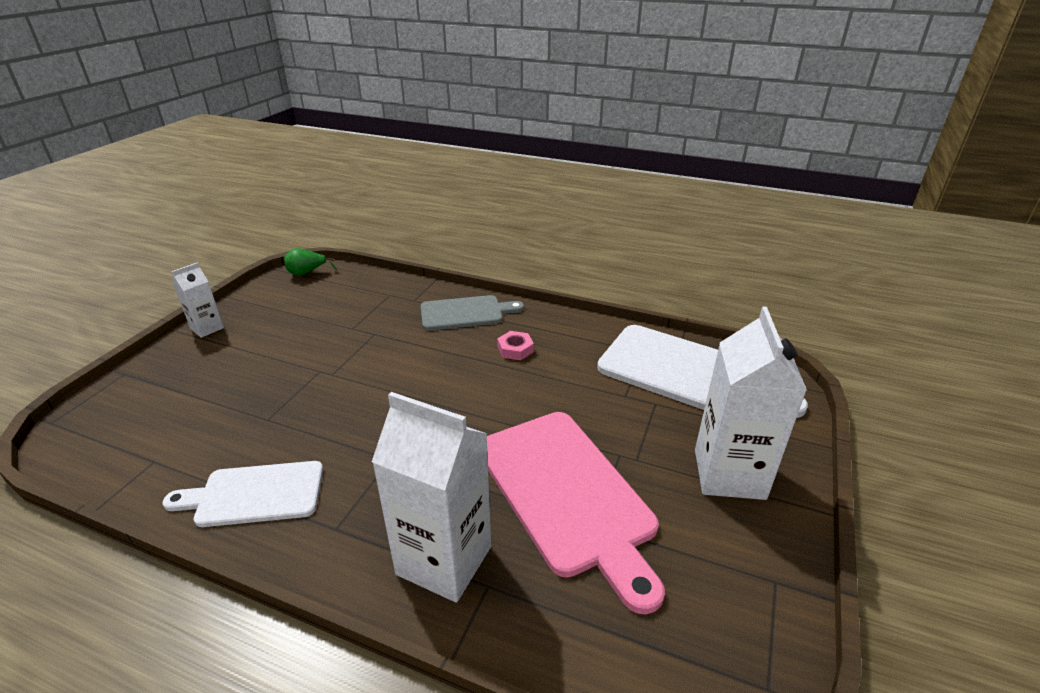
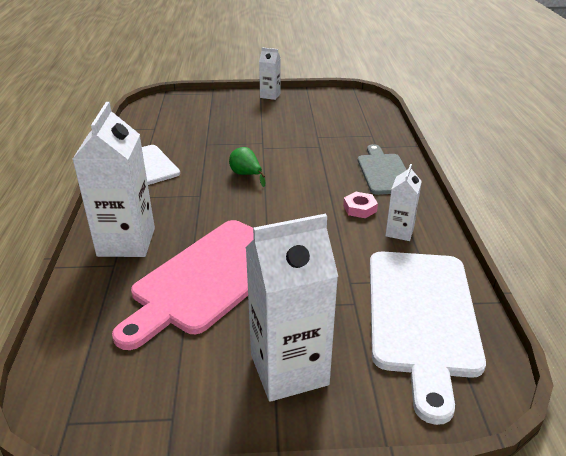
camera: 65 degrees right, 0 degrees up
green pear [284,248,337,276] -> green pear moved to [229,147,265,187]
grey cutting board [420,295,524,330] -> grey cutting board turned 150 degrees counterclockwise [358,144,407,195]
none -> white carton [385,164,422,241]

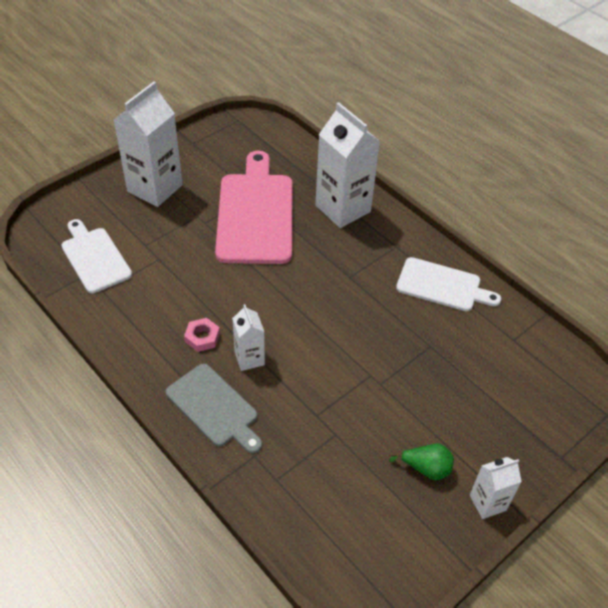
camera: 140 degrees right, 15 degrees up
green pear [229,147,265,187] -> green pear moved to [389,444,454,480]
white cutting board [370,251,486,425] -> white cutting board [61,219,132,293], size x0.61
white carton [385,164,422,241] -> white carton moved to [232,304,265,371]

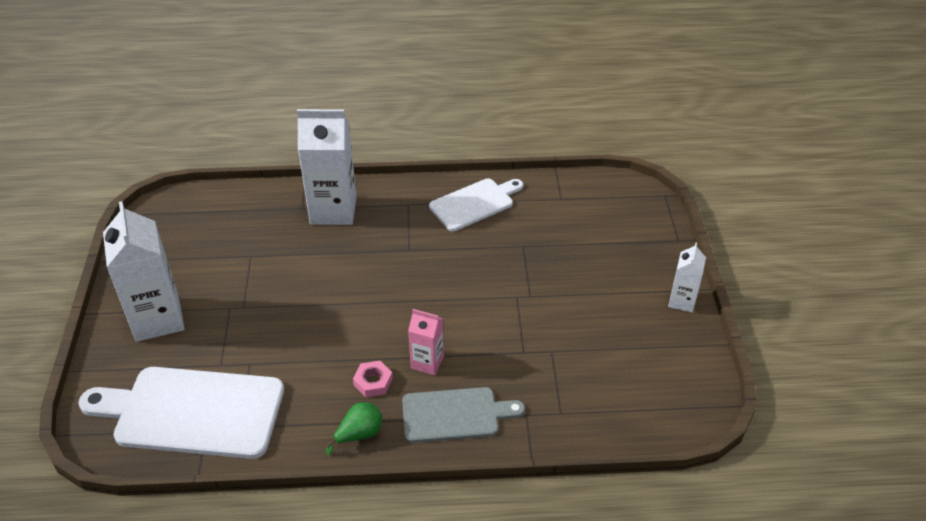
camera: 50 degrees left, 5 degrees down
white cutting board [61,219,132,293] -> white cutting board [78,367,284,459], size x1.65
pink cutting board [215,151,293,264] -> none
white carton [232,304,265,371] -> pink carton [408,309,444,375]
green pear [389,444,454,480] -> green pear moved to [326,402,382,455]

